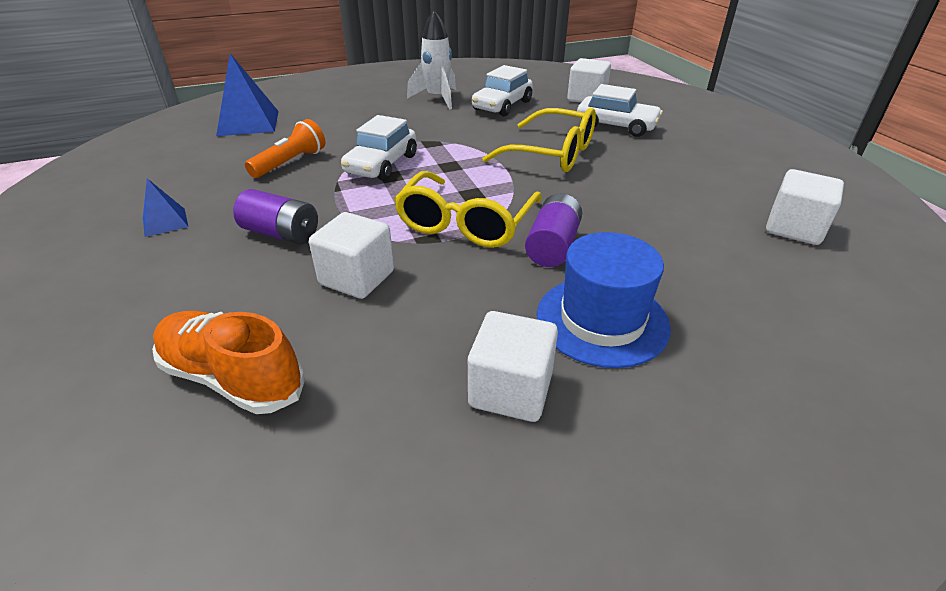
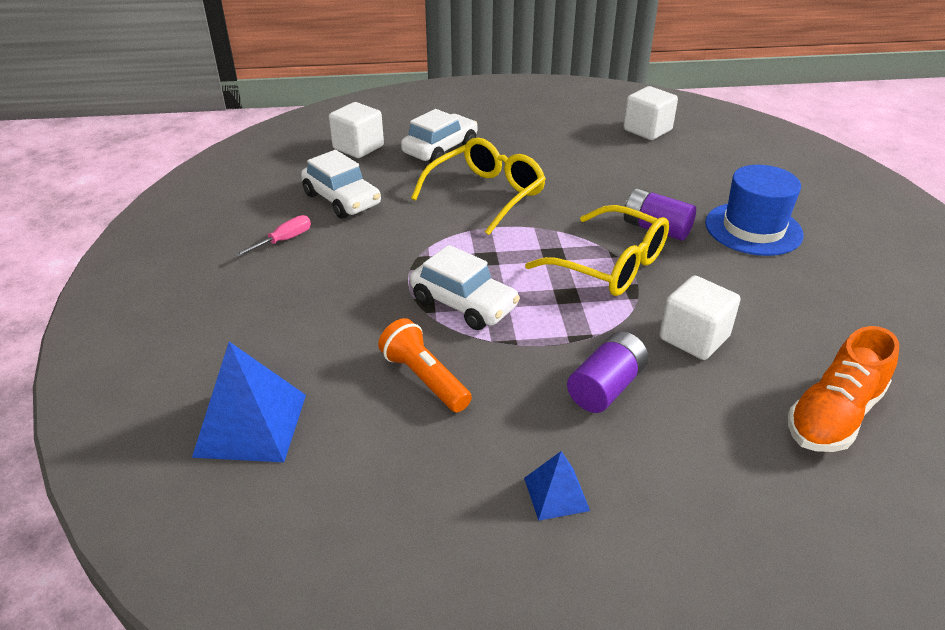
camera: 75 degrees left, 0 degrees up
white rocket [407,10,456,109] -> pink screwdriver [235,215,311,257]
white cube [468,311,558,422] -> none

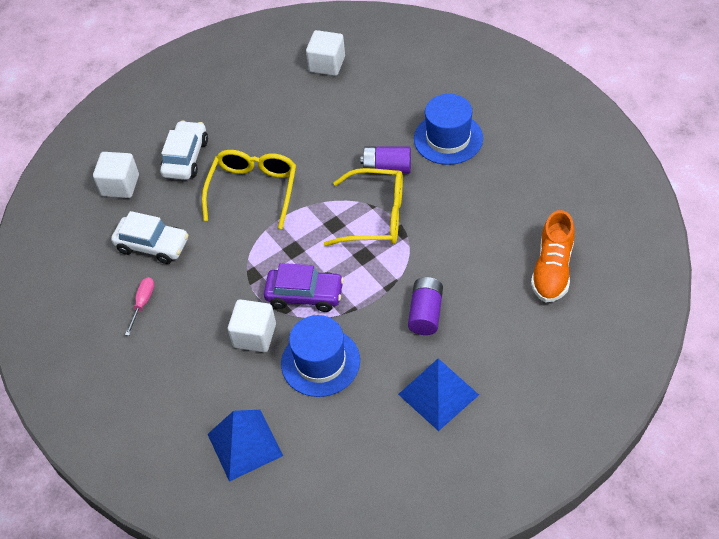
camera: 25 degrees left, 15 degrees up
orange flashlight [378,318,472,412] -> blue hat [281,315,360,397]
white car [410,245,520,330] -> purple car [264,263,344,312]
blue pyramid [524,451,590,521] -> blue pyramid [398,358,479,431], size x1.85
white cube [659,275,741,360] -> white cube moved to [228,299,276,352]

